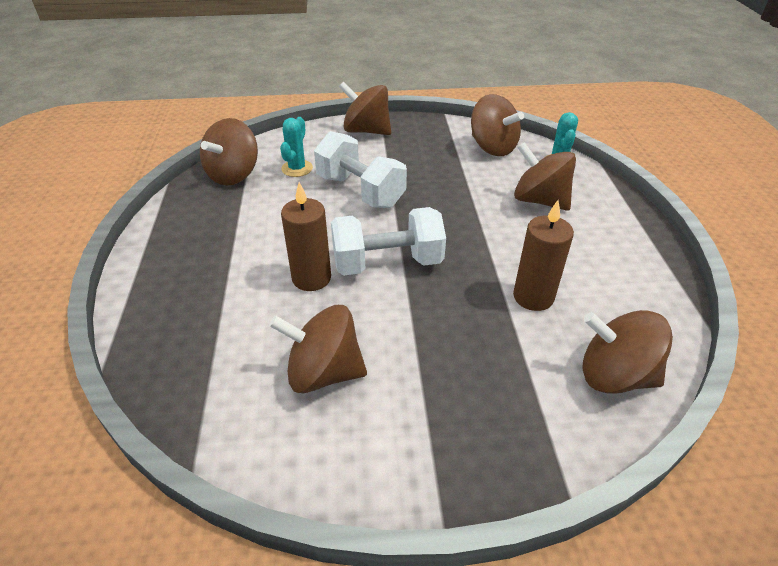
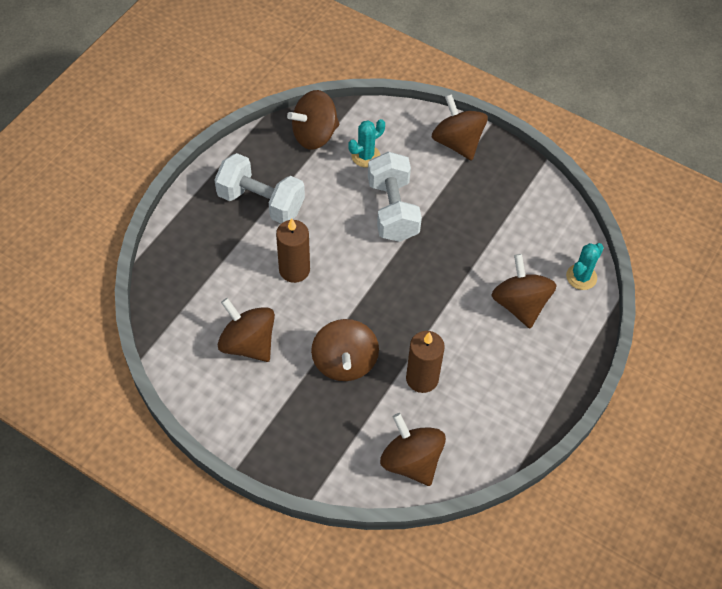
camera: 35 degrees right, 15 degrees up
white dumbbell [331,207,446,276] -> white dumbbell moved to [214,153,305,224]
brown spinning top [471,94,524,156] -> brown spinning top moved to [311,319,379,381]

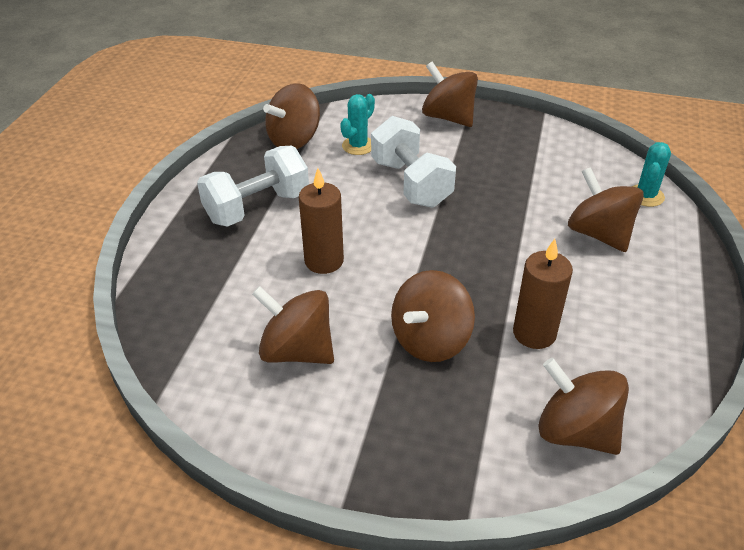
camera: 15 degrees left, 15 degrees down
white dumbbell [214,153,305,224] -> white dumbbell turned 45 degrees counterclockwise [197,146,309,227]
brown spinning top [311,319,379,381] -> brown spinning top turned 60 degrees clockwise [391,270,475,362]

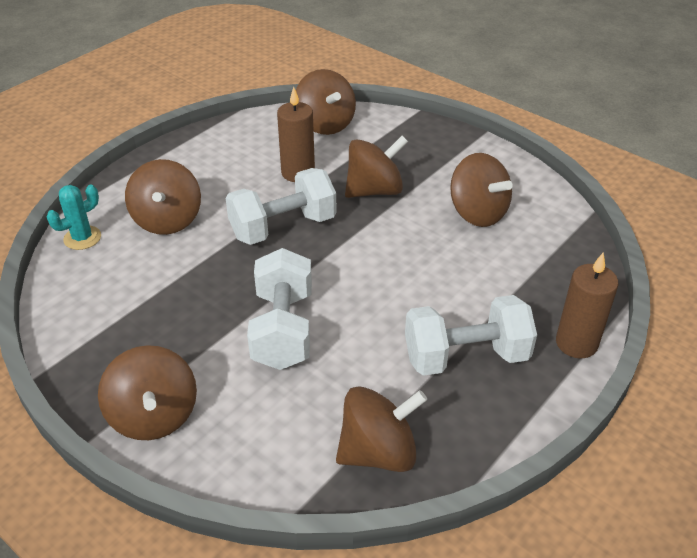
camera: 155 degrees left, 0 degrees up
brown candle [299,168,344,274] -> brown candle moved to [556,253,618,358]
turquoise cactus [340,94,375,155] -> none
none -> white dumbbell [226,168,336,245]

